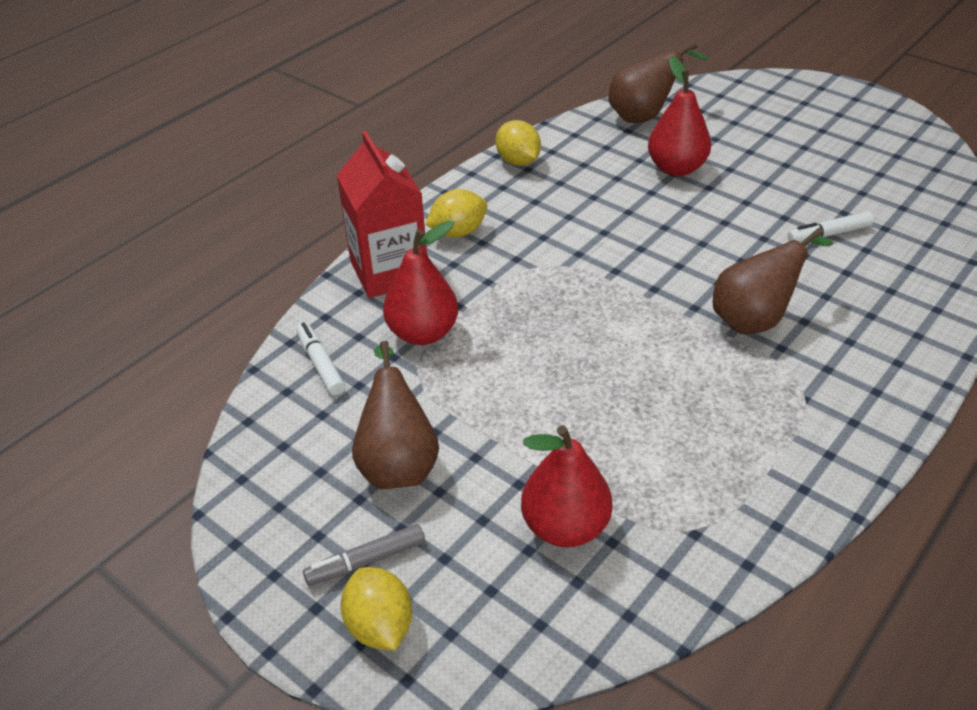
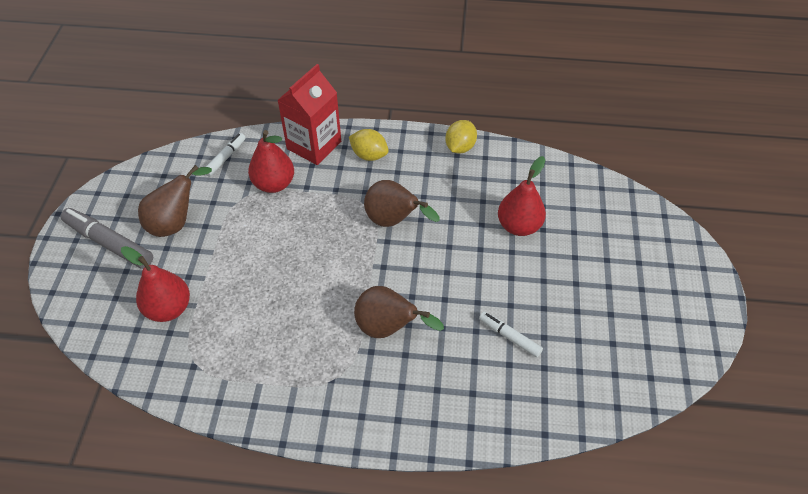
camera: 55 degrees right, 10 degrees up
grey marker [303,524,425,586] -> grey marker [61,208,153,269], size x1.73
yellow lemon [340,567,412,651] -> none
brown pear [609,42,709,123] -> brown pear moved to [364,180,440,227]

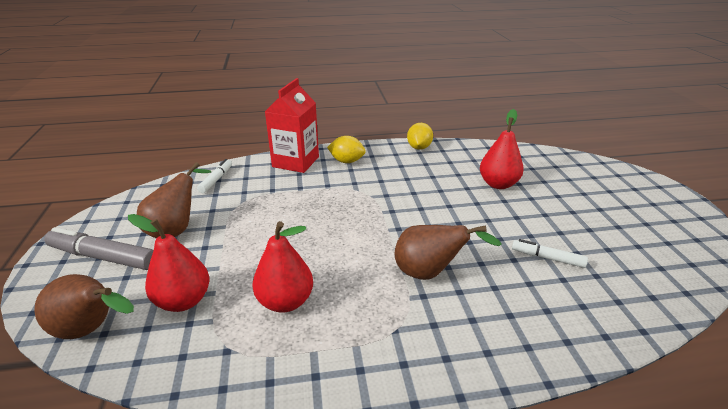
camera: 15 degrees left, 20 degrees down
red pear [248,130,294,193] -> red pear moved to [252,221,313,313]
brown pear [364,180,440,227] -> brown pear moved to [34,274,134,339]

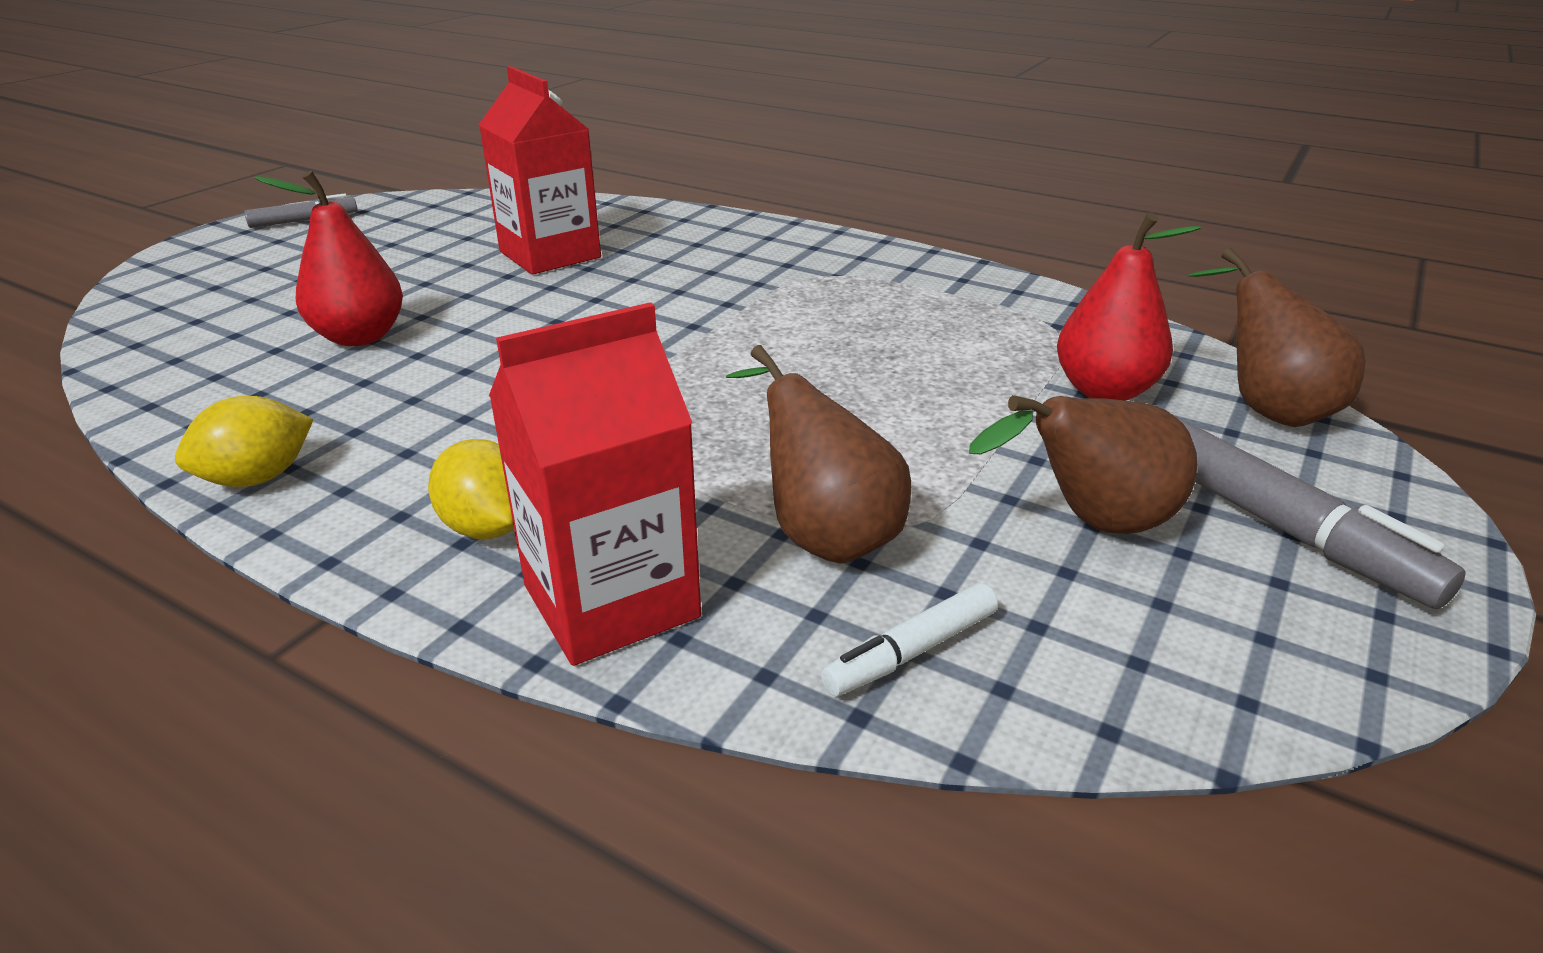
camera: 140 degrees left, 0 degrees up
red pear [252,221,313,313] -> none
brown pear [395,225,502,280] -> brown pear moved to [726,345,911,564]
white marker [512,239,588,268] -> red carton [479,66,601,275]
none -> grey marker [244,193,358,228]

